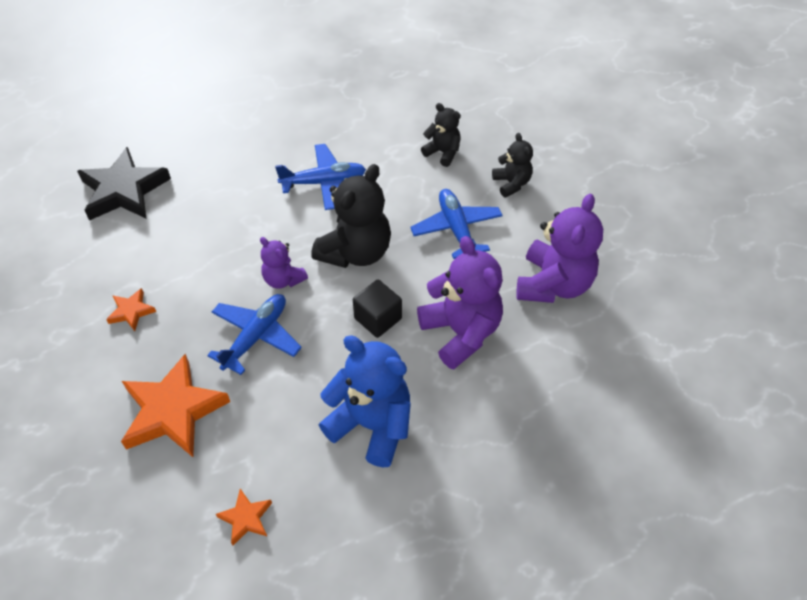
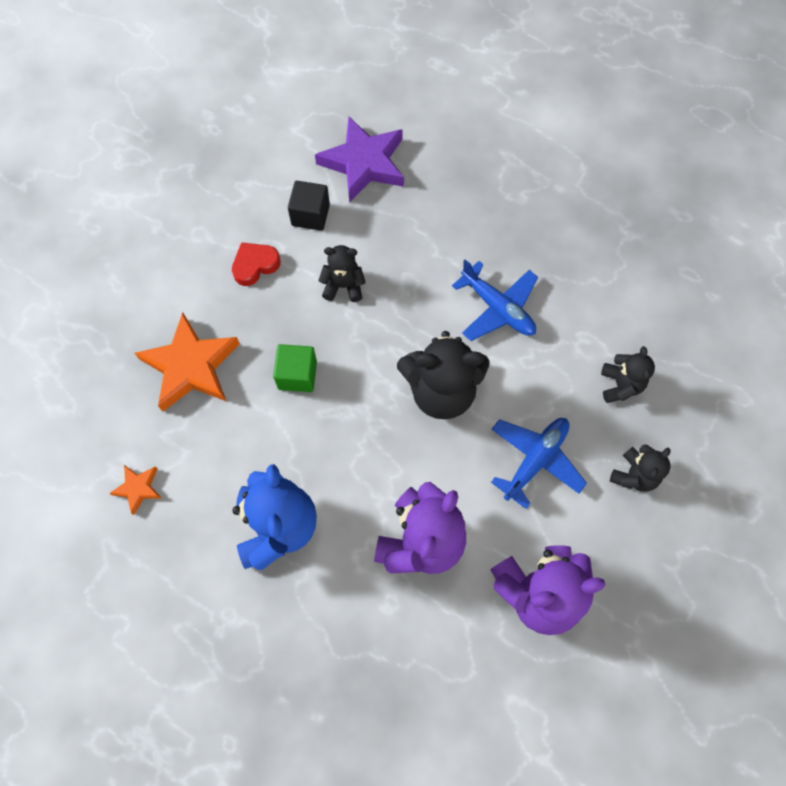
camera: 55 degrees right, 15 degrees up
black star [77,147,171,221] -> purple star [315,116,404,203]
orange star [106,288,156,331] -> red heart [232,242,281,286]
blue plane [207,294,302,375] -> green cube [273,344,317,392]
purple teddy bear [260,237,308,289] -> none
black cube [353,279,402,338] -> black cube moved to [288,181,330,231]
none -> black teddy bear [318,245,366,302]

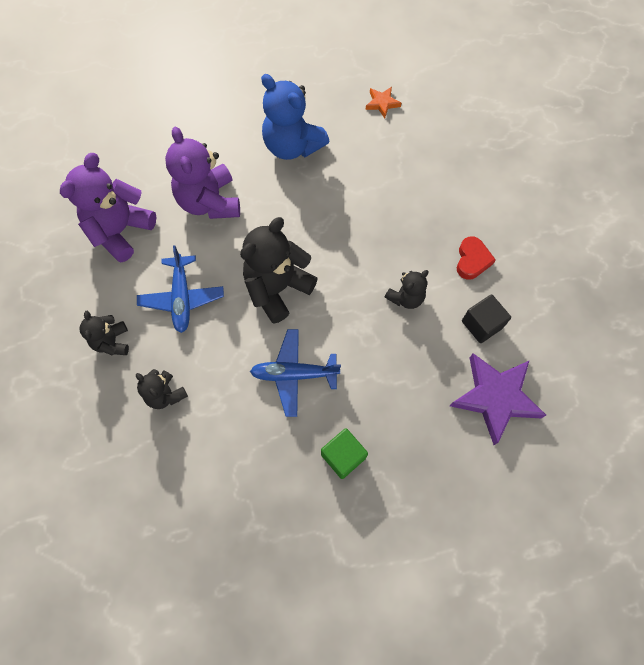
camera: 135 degrees right, 0 degrees up
orange star [135,312,240,411] -> none
green cube [273,344,317,392] -> green cube moved to [321,428,368,479]

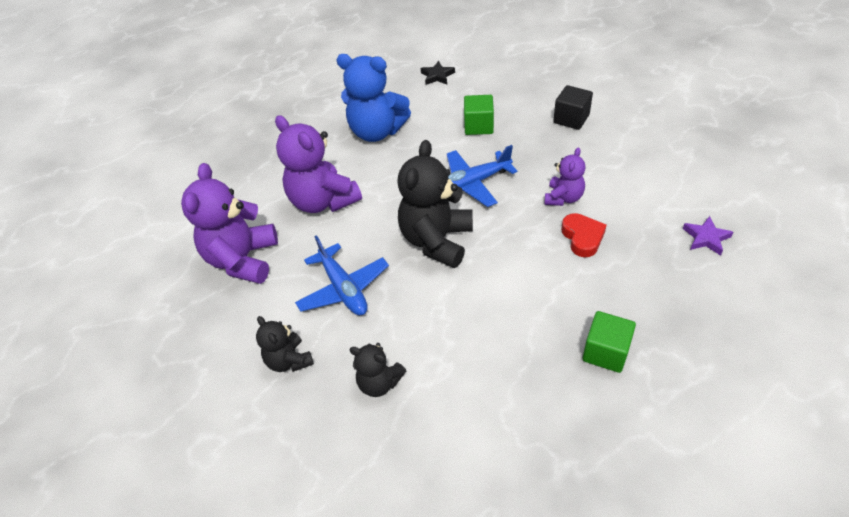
camera: 20 degrees left, 20 degrees down
blue plane [250,329,341,417] -> blue plane moved to [447,145,517,207]
orange star [365,87,401,118] -> black star [421,61,455,85]
black teddy bear [385,270,429,309] -> purple teddy bear [545,148,586,206]
purple star [450,353,546,445] -> purple star [683,216,733,256], size x0.47
red heart [457,237,496,280] -> red heart moved to [561,213,607,257]
black cube [462,294,511,343] -> black cube moved to [553,85,593,130]
none -> green cube [464,95,494,135]

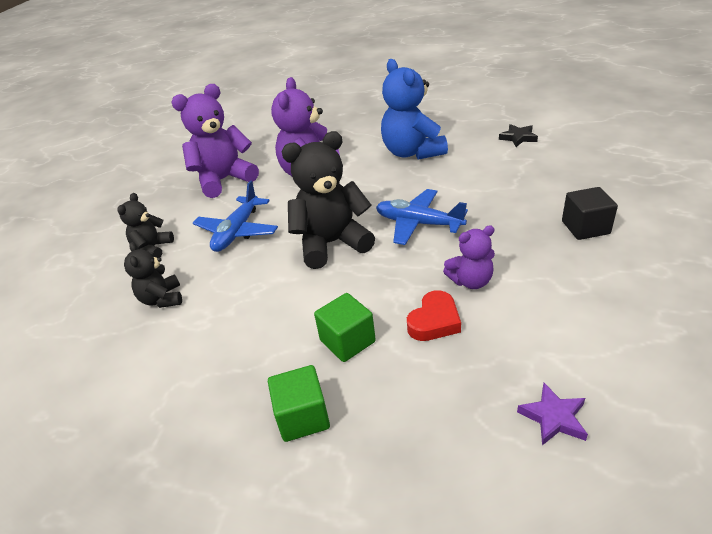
camera: 50 degrees right, 10 degrees down
green cube [464,95,494,135] -> green cube moved to [314,293,376,362]

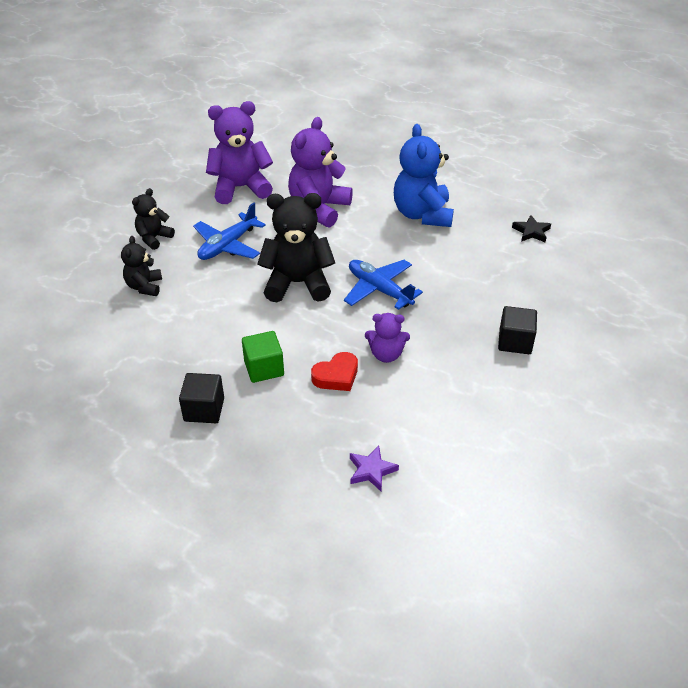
camera: 15 degrees right, 5 degrees up
green cube [268,365,330,442] -> black cube [179,373,224,423]

